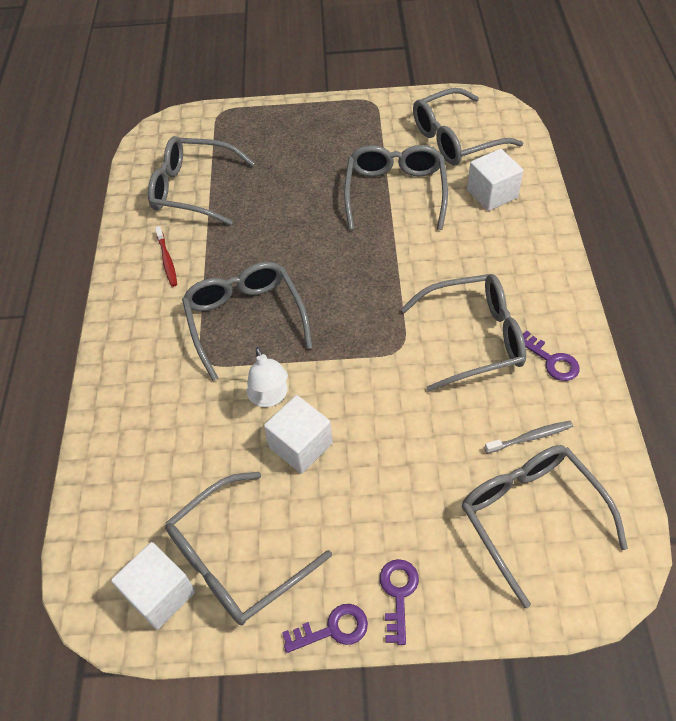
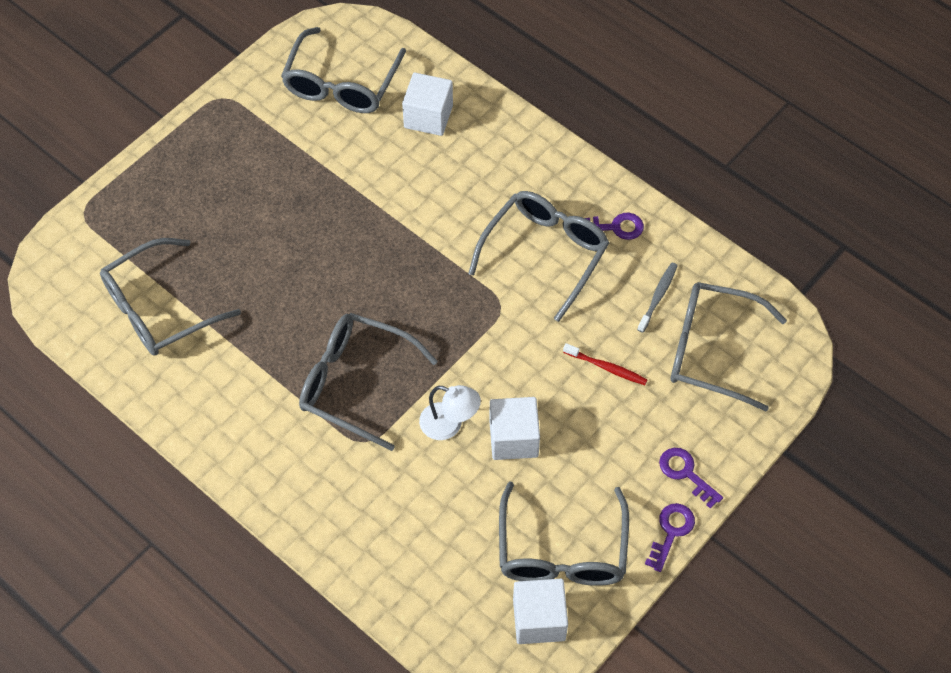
camera: 50 degrees left, 5 degrees up
red toothbrush [155,226,177,287] -> red toothbrush moved to [563,343,647,385]
grey glasses [344,145,448,230] -> none

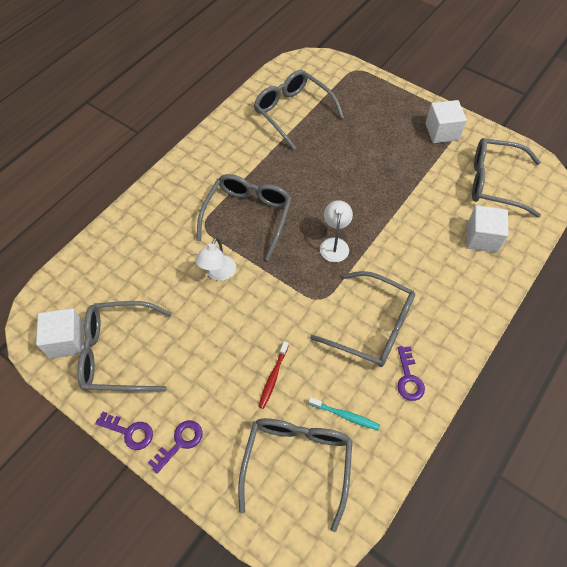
camera: 85 degrees right, 0 degrees up
white cube [489,397,540,460] -> white cube moved to [426,100,467,143]
grey toothbrush [637,263,678,333] -> turquoise toothbrush [309,397,380,431]
none -> white lamp [320,200,353,262]

